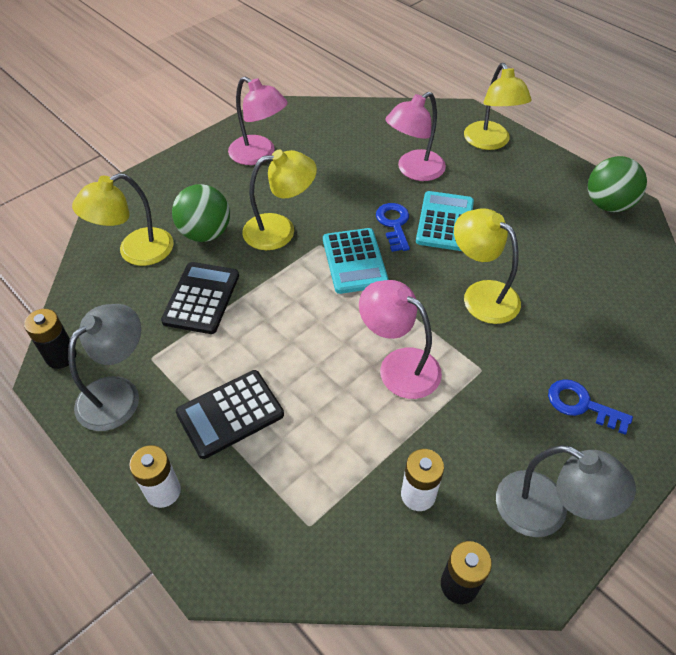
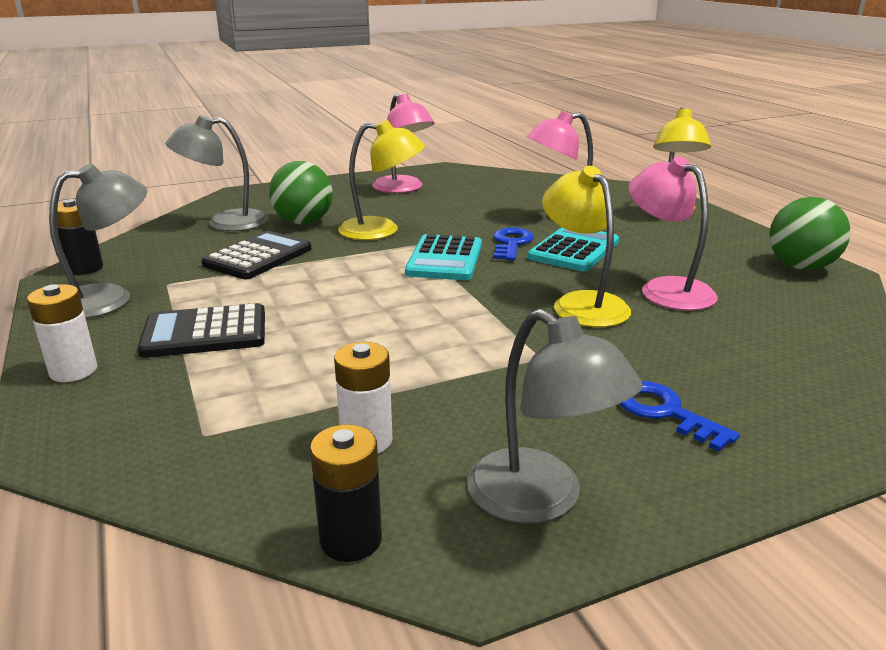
camera: 20 degrees right, 25 degrees down
yellow lamp [72,173,174,266] -> grey lamp [165,115,269,231]
pink lamp [359,280,442,399] -> pink lamp moved to [628,156,718,311]

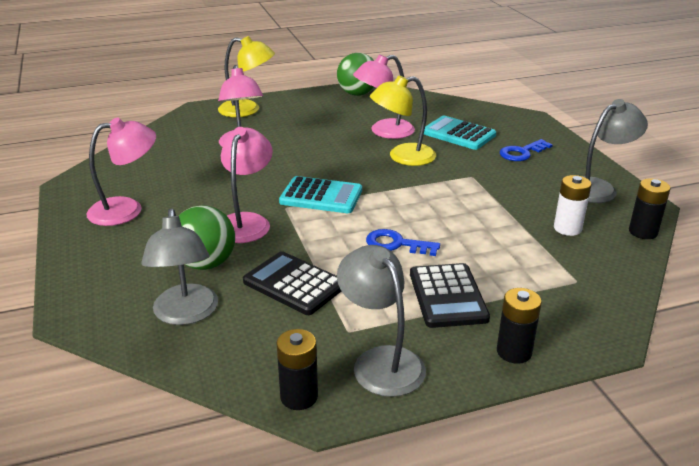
camera: 85 degrees left, 5 degrees up
white battery [27,284,97,382] -> black battery [497,288,542,364]
yellow lamp [338,120,425,240] -> pink lamp [221,127,273,243]
blue key [493,227,534,261] -> blue key moved to [366,229,440,256]
turquoise calculator [528,227,619,272] -> turquoise calculator moved to [424,116,496,150]

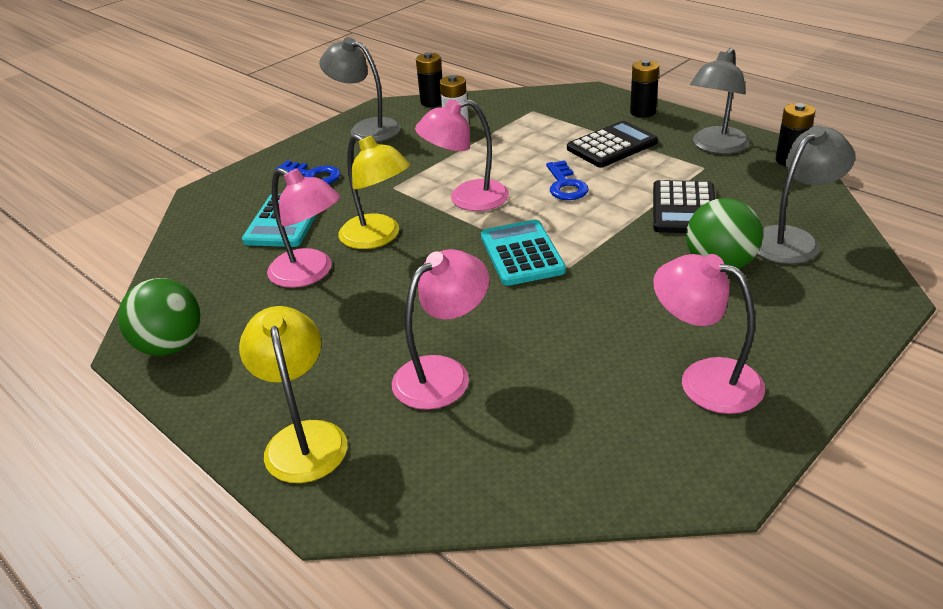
camera: 115 degrees left, 5 degrees up
pink lamp [221,127,273,243] -> pink lamp moved to [415,99,509,211]

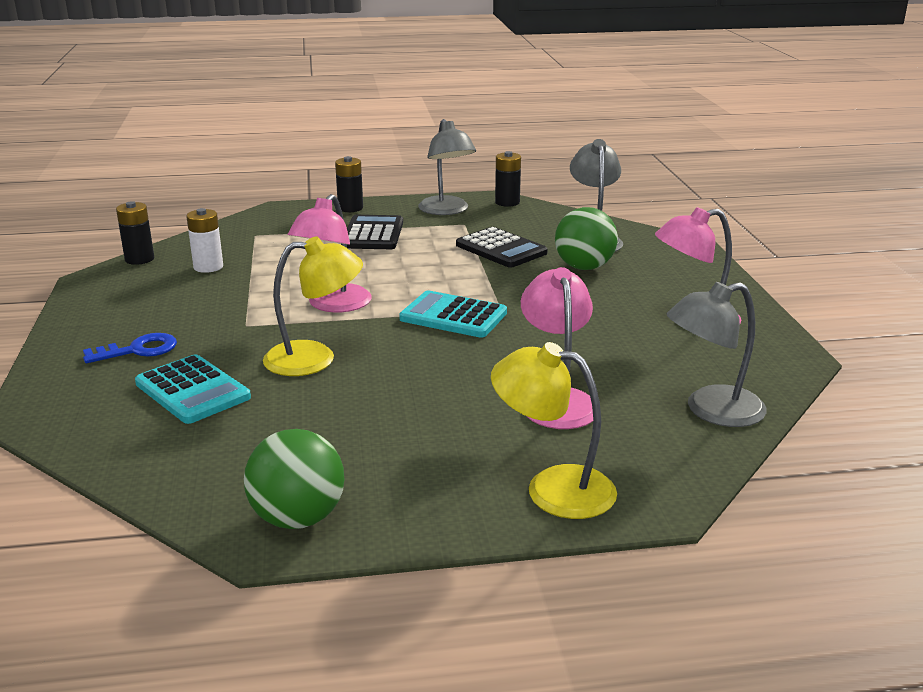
camera: 55 degrees left, 10 degrees down
pink lamp [267,168,341,288] -> none
grey lamp [319,37,401,142] -> grey lamp moved to [667,282,767,427]
blue key [546,160,589,200] -> none

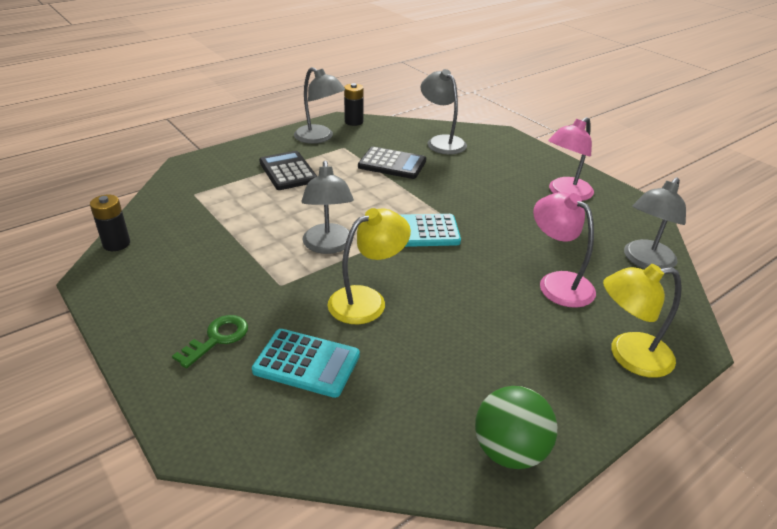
camera: 30 degrees left, 10 degrees up
blue key [83,333,177,363] -> green key [172,315,248,368]
white battery [186,208,223,273] -> none
pink lamp [288,194,372,312] -> grey lamp [301,161,354,254]
black battery [335,156,363,212] -> none
green ball [555,207,618,270] -> none

